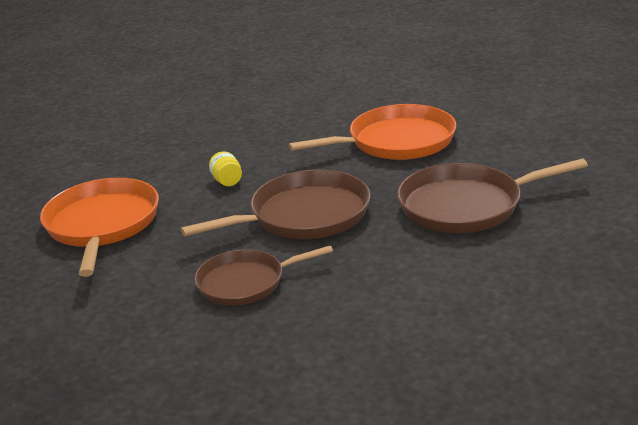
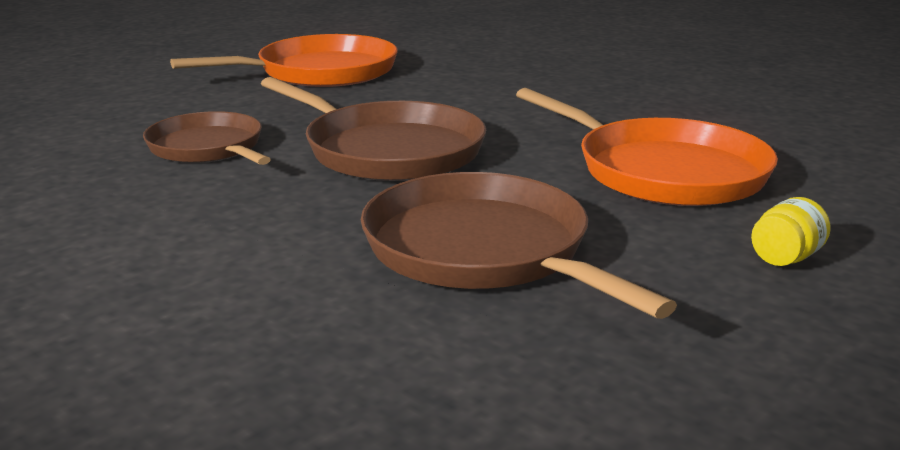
camera: 65 degrees right, 5 degrees down
yellow jar [209,151,242,186] -> yellow jar moved to [751,197,831,266]

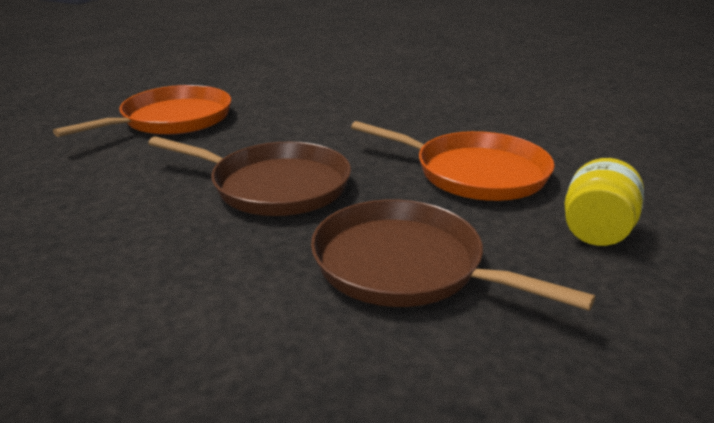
camera: 20 degrees left, 5 degrees up
brown pan [143,111,271,165] -> none
yellow jar [751,197,831,266] -> yellow jar [564,158,644,246], size x1.74

